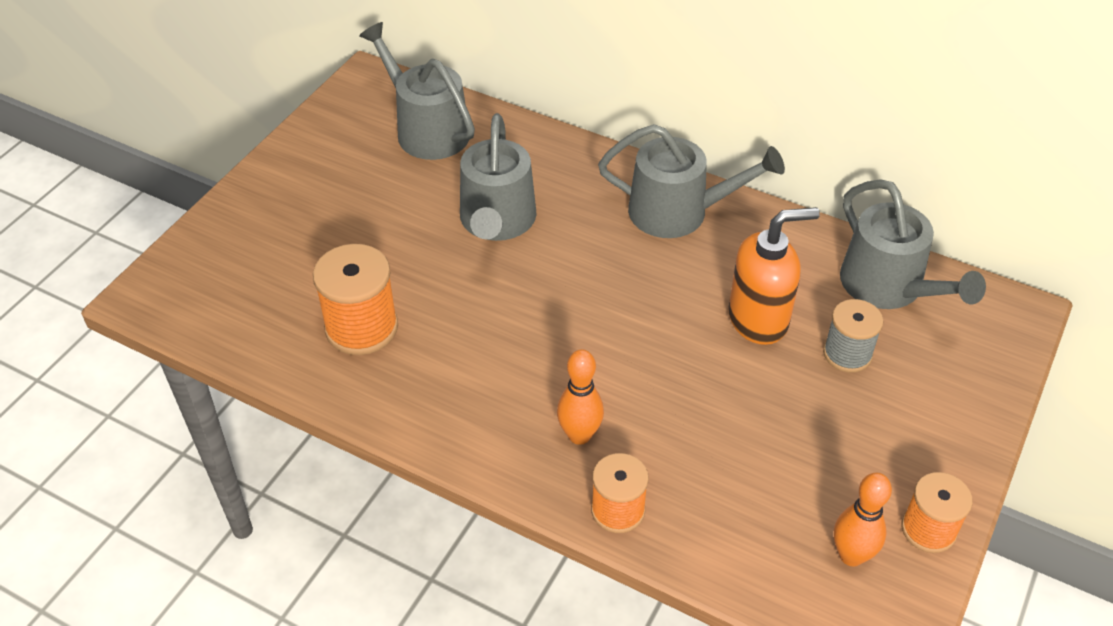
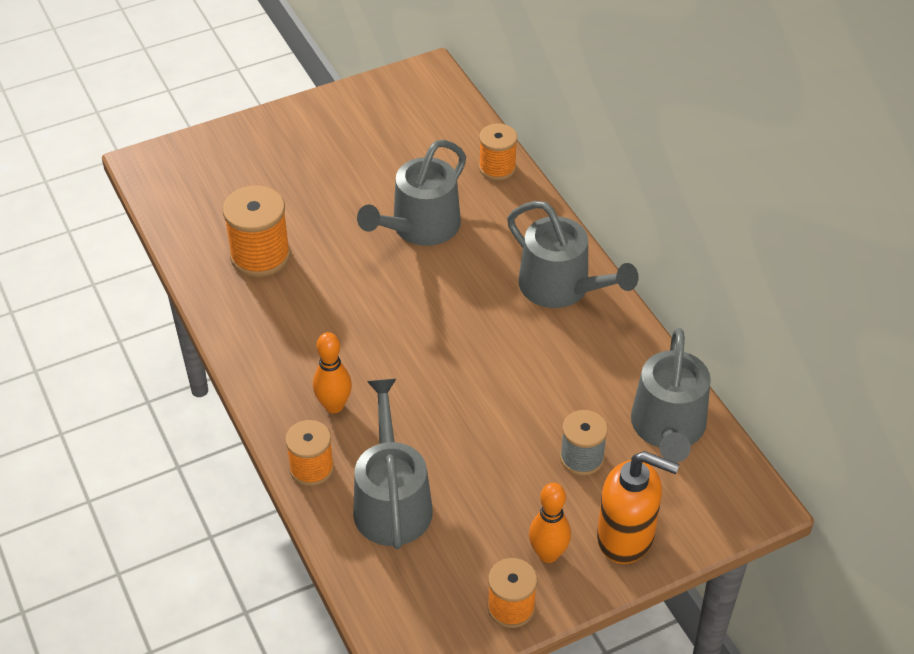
camera: 35 degrees right, 0 degrees up
grey watering can [359,22,475,160] -> grey watering can moved to [353,379,433,549]
orange soap dispenser [728,207,820,345] -> orange soap dispenser moved to [597,451,679,564]
orange bowling pin [834,473,892,566] -> orange bowling pin moved to [529,483,571,563]
none -> orange spool [479,123,517,180]

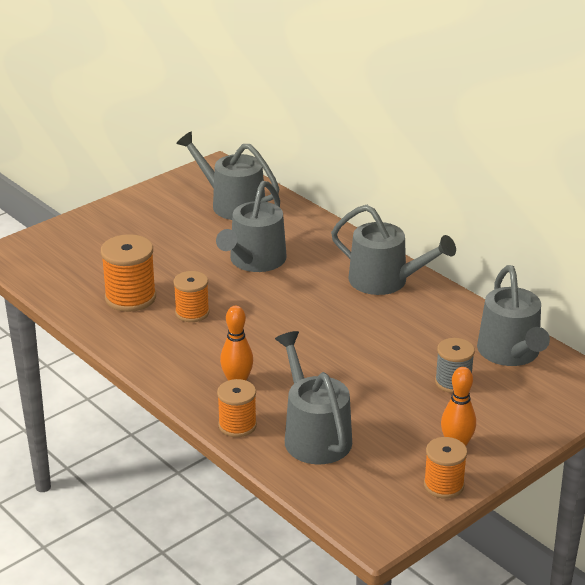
camera: 15 degrees left, 15 degrees down
orange spool [479,123,517,180] -> orange spool moved to [173,271,209,322]
orange soap dispenser [597,451,679,564] -> none
none -> grey watering can [176,131,279,220]

